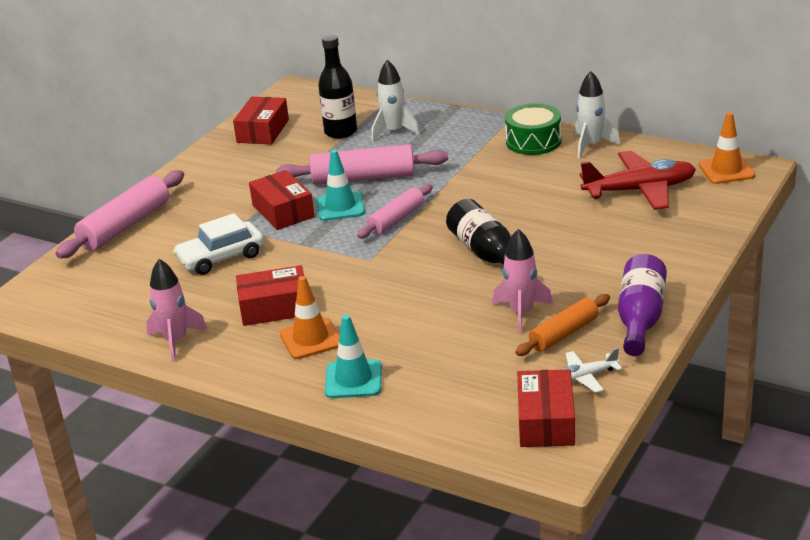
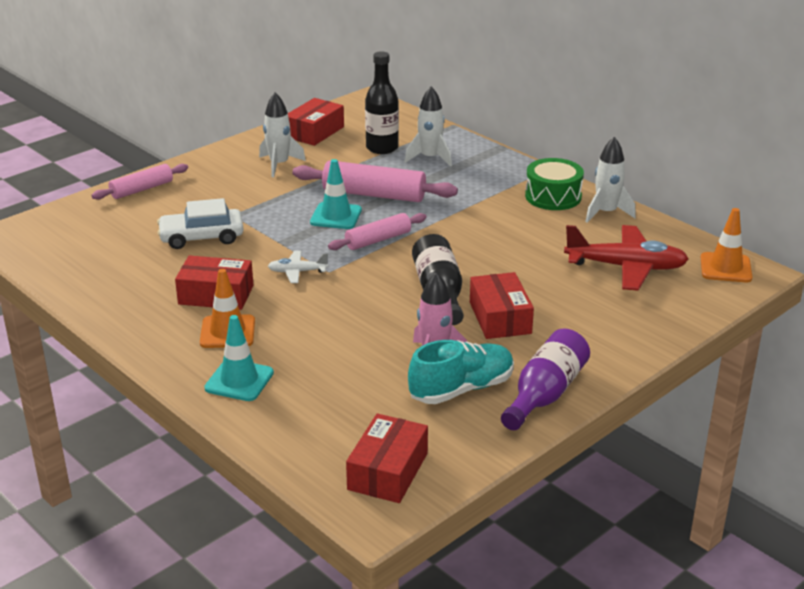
camera: 15 degrees right, 0 degrees up
pink rolling pin [55,170,184,259] -> pink rolling pin [91,164,188,200], size x0.63
pink rocket [146,259,207,362] -> none
red box [249,170,315,230] -> red box moved to [470,272,534,339]
orange rolling pin [515,294,610,356] -> turquoise shoe [408,340,514,404]
white plane [563,348,622,393] -> white plane moved to [268,251,328,283]
none -> white rocket [259,93,306,177]

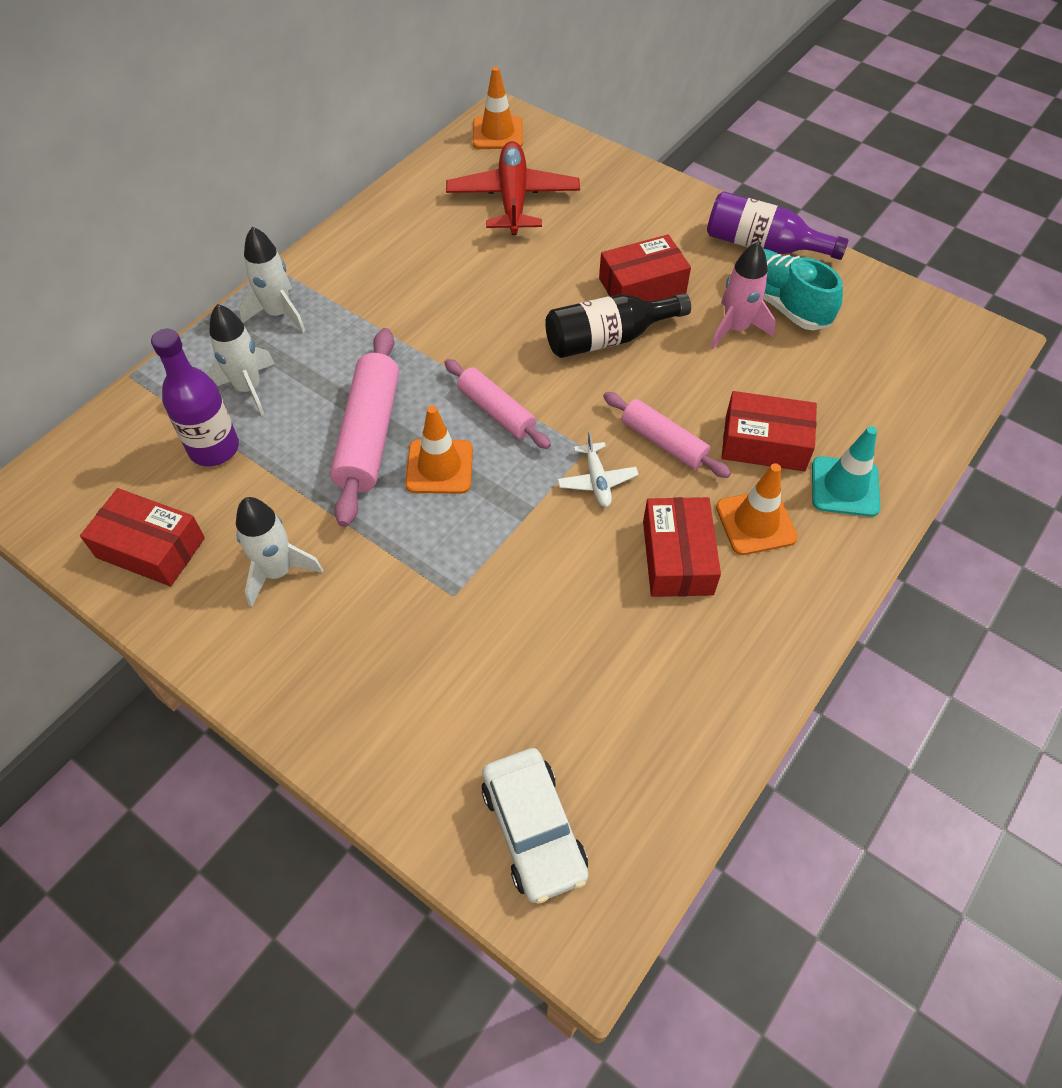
camera: 100 degrees left, 25 degrees up
pink rolling pin [91,164,188,200] -> pink rolling pin moved to [603,392,731,478]
white car [157,198,244,249] -> white car moved to [482,748,588,904]
turquoise traffic cone [310,159,362,229] -> orange traffic cone [405,406,473,494]
red box [346,413,428,503] -> red box moved to [721,391,817,471]
black bottle [365,51,399,154] -> purple bottle [151,329,239,466]
green drum [525,158,584,210] -> none
white rocket [585,137,636,223] -> white rocket moved to [239,226,305,332]

